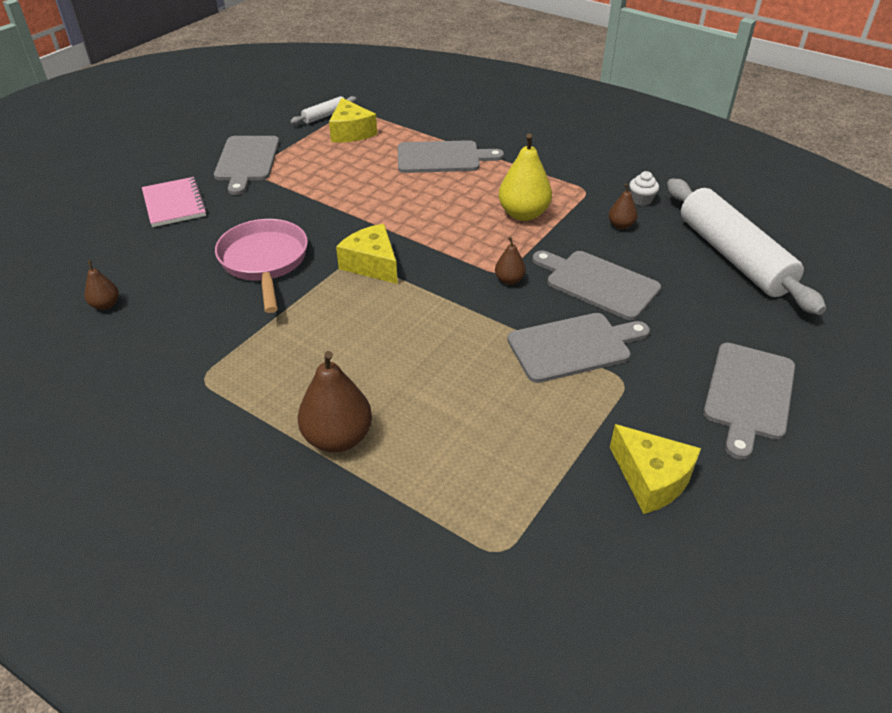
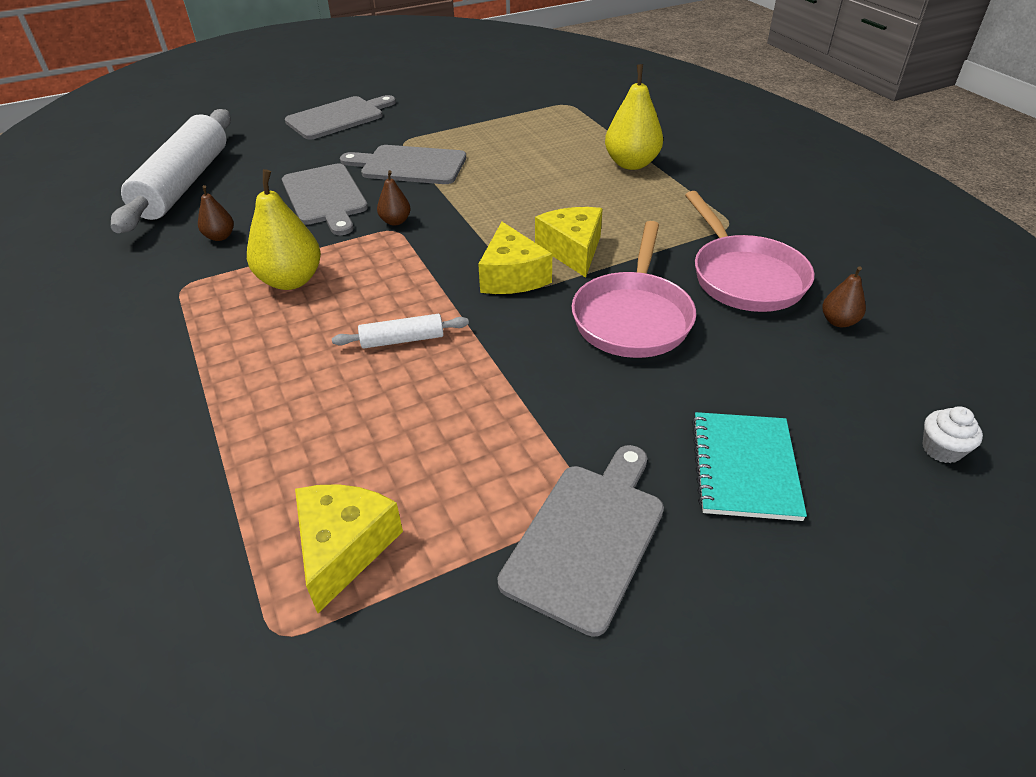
camera: 150 degrees left, 0 degrees up
pink notebook [142,177,207,227] -> turquoise notebook [692,412,807,521]
white rolling pin [290,96,357,124] -> white rolling pin moved to [332,314,469,348]
brown pear [298,351,372,452] -> yellow pear [605,64,663,170]
grey cutting board [398,140,504,173] -> none
yellow cheese [610,424,701,514] -> yellow cheese moved to [535,207,603,278]
white cupcake [629,171,659,206] -> white cupcake moved to [923,406,983,463]
none -> pink pan [685,191,814,312]

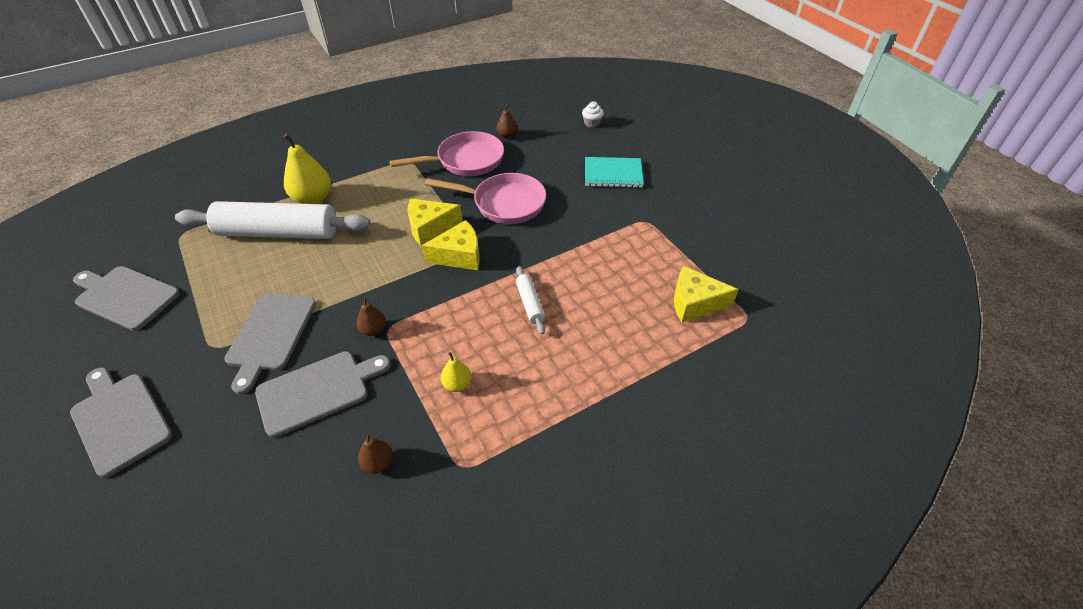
camera: 95 degrees left, 5 degrees up
white rolling pin [111,109,231,233] -> white rolling pin moved to [175,201,371,239]
yellow pear [247,169,321,290] -> yellow pear [441,352,472,392], size x0.52
grey cutting board [497,445,664,637] -> grey cutting board moved to [73,266,180,331]

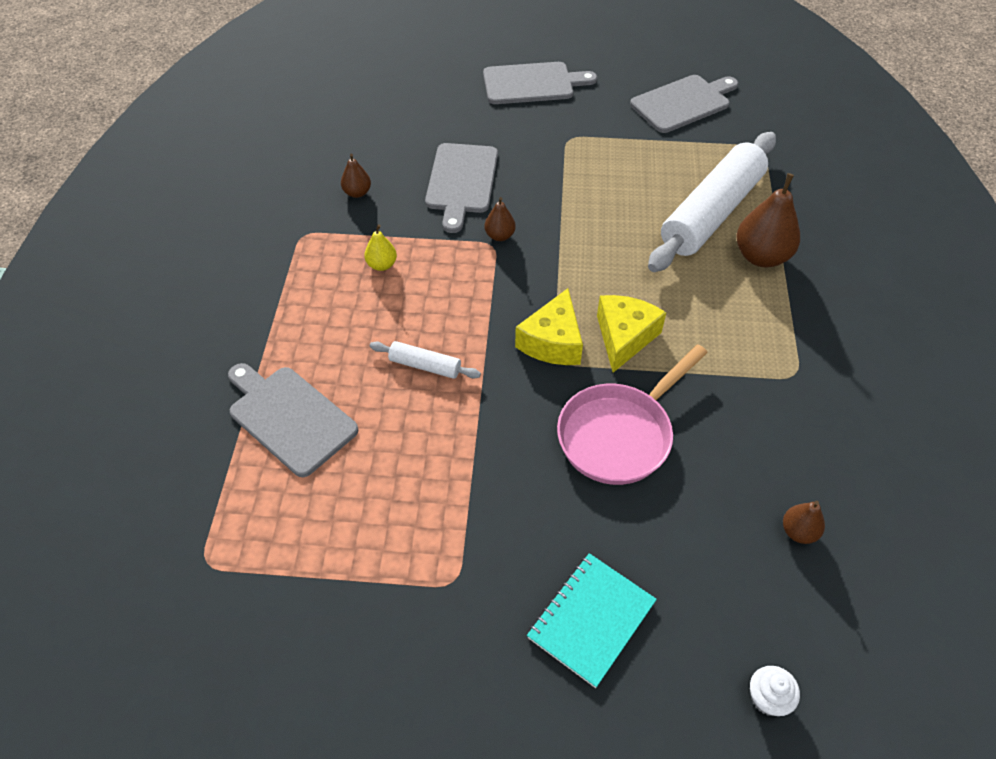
camera: 125 degrees right, 5 degrees up
grey cutting board [225,293,316,394] -> grey cutting board moved to [228,363,359,477]
yellow pear [283,134,331,204] -> brown pear [736,173,800,268]
pink pan [389,131,504,176] -> none
yellow cheese [674,266,739,323] -> none

